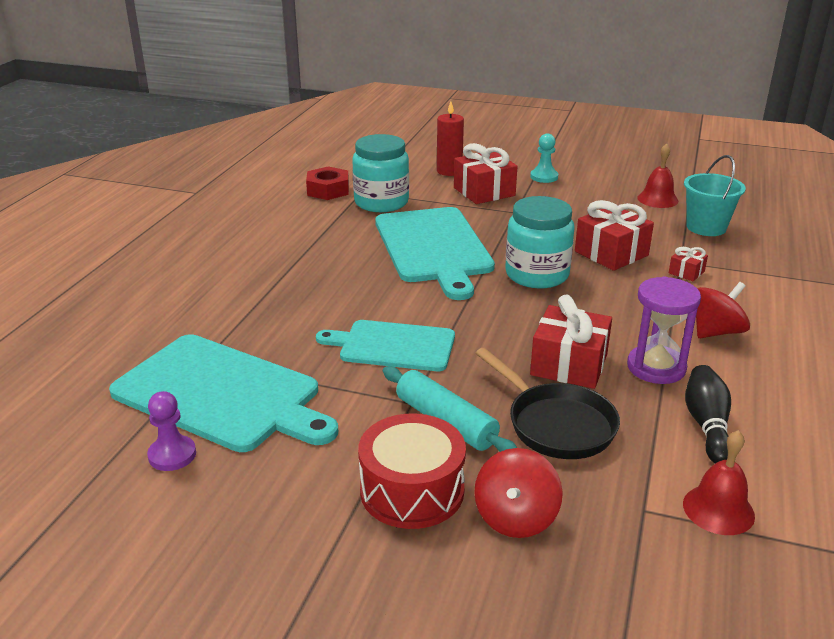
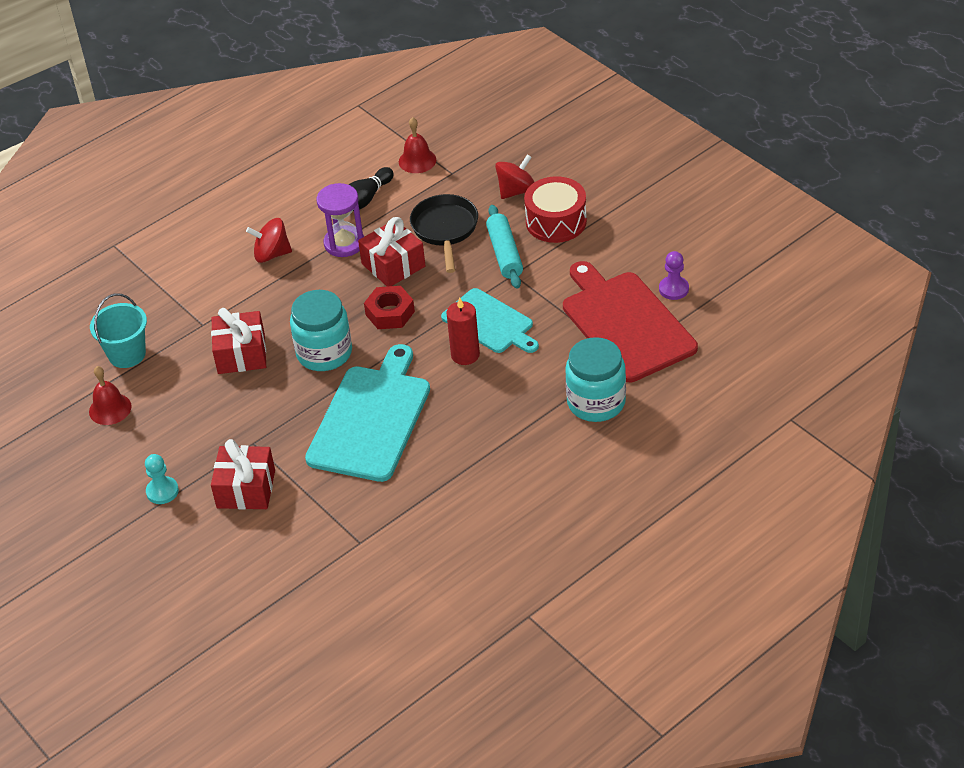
camera: 145 degrees left, 15 degrees up
turquoise cutting board [109,334,338,452] -> red cutting board [563,261,698,382]
red nut [306,166,349,200] -> red nut moved to [364,286,415,329]
turquoise jar [352,134,409,212] -> turquoise jar moved to [565,337,626,422]
red candle [437,102,464,176] -> red candle moved to [446,297,480,365]
red gift [669,247,708,281] -> none

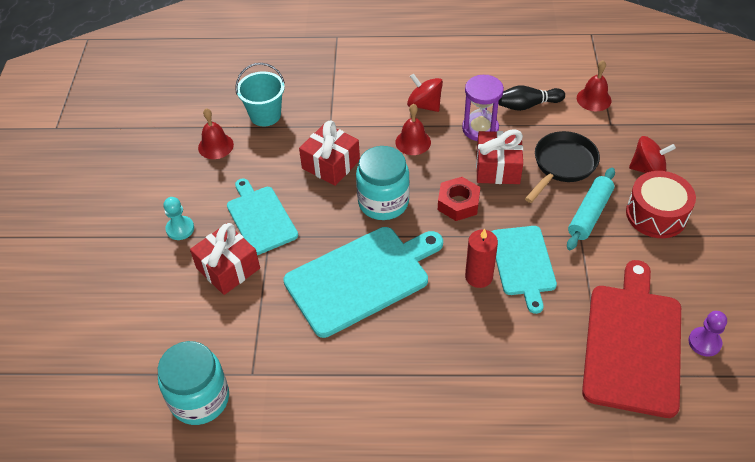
camera: 40 degrees right, 5 degrees up
turquoise jar [565,337,626,422] -> turquoise jar moved to [158,341,229,425]
none -> turquoise cutting board [227,178,298,255]
none -> red bell [395,104,431,155]

